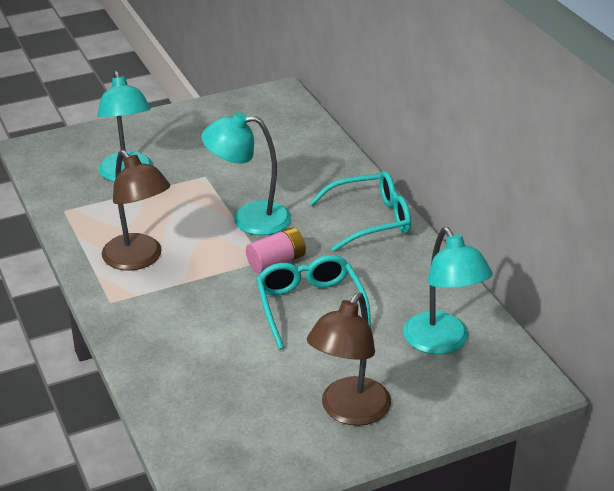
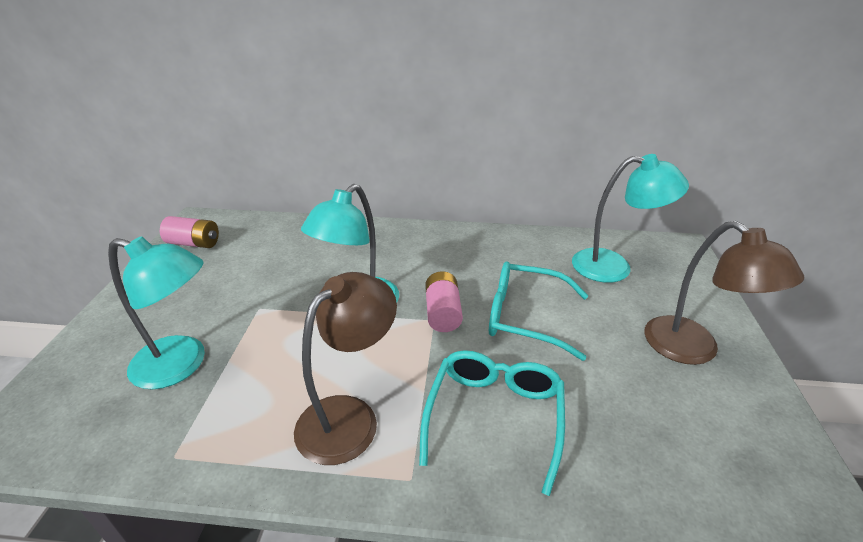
camera: 60 degrees left, 0 degrees up
brown lamp [102,150,170,270] -> brown lamp turned 45 degrees counterclockwise [294,272,397,465]
turquoise glasses [309,171,411,252] -> turquoise glasses moved to [419,350,565,496]
none -> pink battery [160,216,219,248]

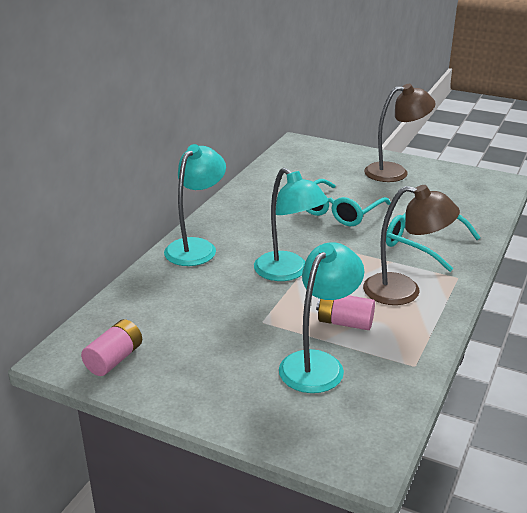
camera: 70 degrees left, 5 degrees down
brown lamp [294,272,397,465] -> brown lamp turned 135 degrees clockwise [363,185,460,305]
pink battery [425,271,463,332] -> pink battery moved to [316,295,375,330]
turquoise lamp [572,154,689,283] -> turquoise lamp moved to [164,144,226,266]

